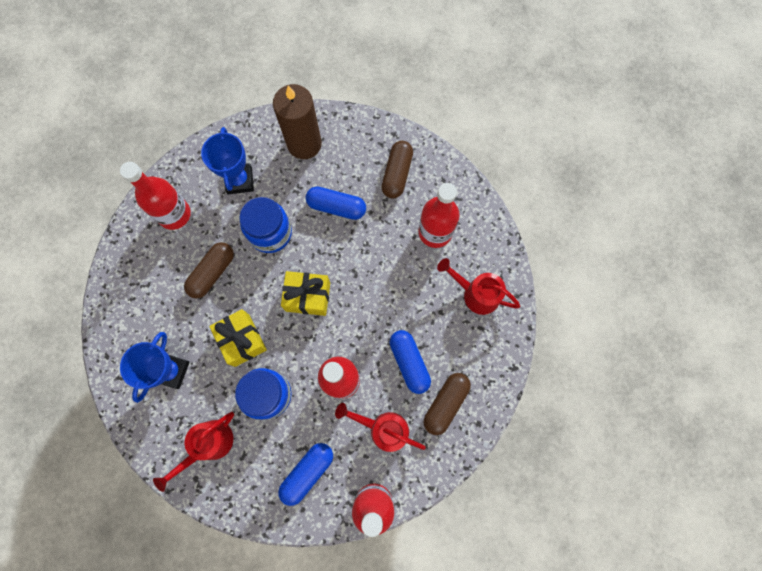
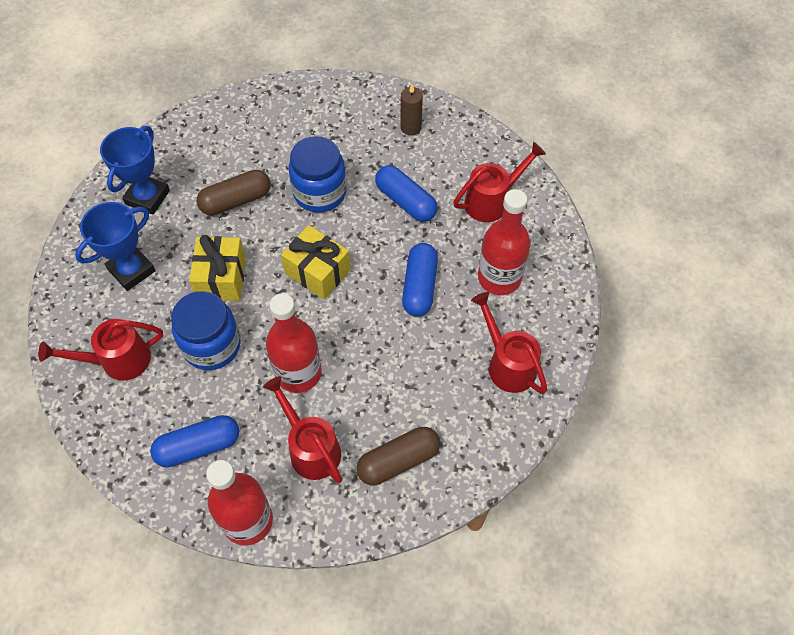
camera: 30 degrees right, 15 degrees down
red bottle [120,162,191,230] -> none
blue trophy [201,127,254,194] -> blue trophy moved to [100,126,170,215]
brown candle [273,84,322,159] -> brown candle [401,85,423,136], size x0.50
brown capsule [381,141,413,198] -> red watering can [453,142,546,222]
blue capsule [390,330,431,394] -> blue capsule moved to [402,243,438,316]

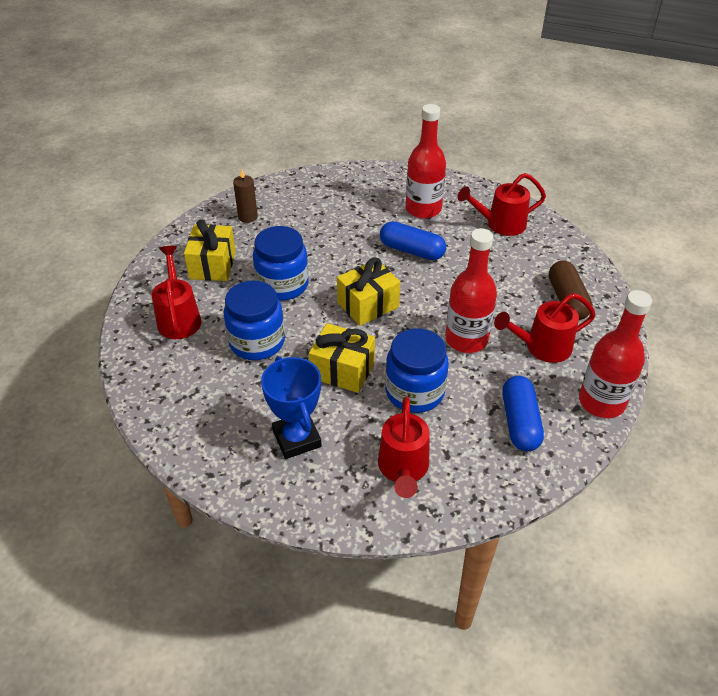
camera: 70 degrees left, 15 degrees down
blue trophy [100,126,170,215] -> none
brown capsule [197,170,271,216] -> blue jar [224,280,285,360]
blue capsule [375,165,437,222] -> none
red watering can [453,142,546,222] -> red watering can moved to [151,246,201,339]
none -> yellow gift [184,219,236,281]

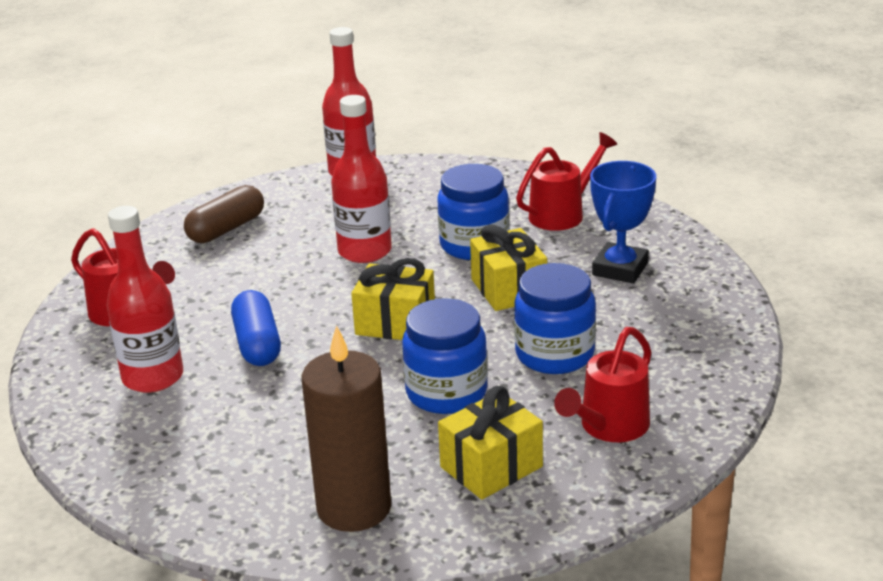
camera: 130 degrees left, 15 degrees down
brown candle [233,169,258,223] -> brown candle [302,325,391,532], size x1.99
red watering can [494,293,596,363] -> none
blue capsule [502,376,544,452] -> none

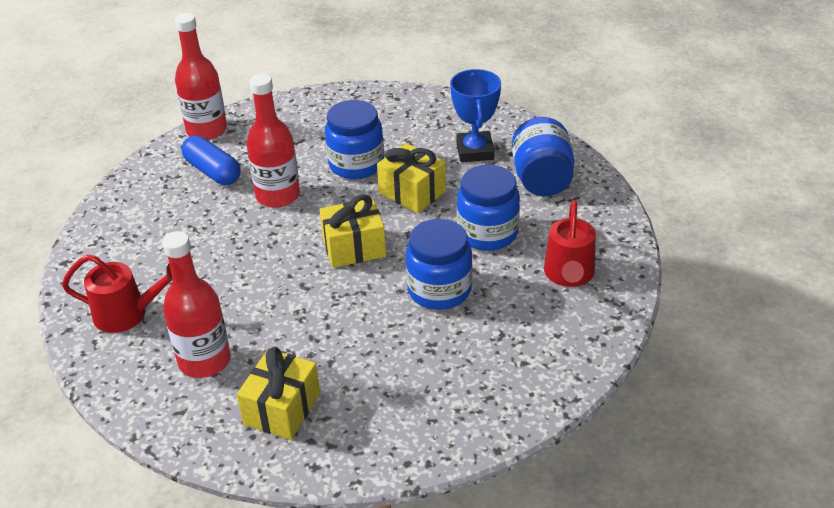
camera: 30 degrees left, 10 degrees up
brown capsule [184,185,264,243] -> none
blue capsule [231,290,281,366] -> blue capsule moved to [181,136,241,185]
brown candle [302,325,391,532] -> none
yellow gift [438,386,543,500] -> yellow gift moved to [237,347,320,440]
red watering can [516,132,617,231] -> none
none -> blue jar [512,117,574,196]

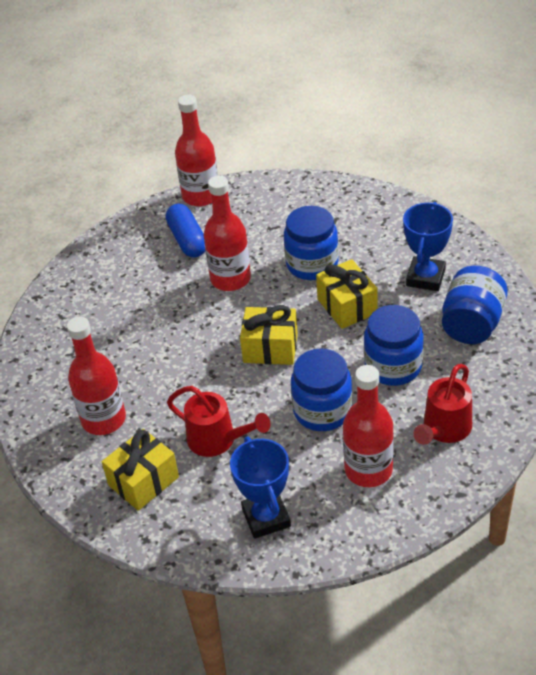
camera: 25 degrees right, 5 degrees up
red watering can [62,254,172,333] -> red watering can moved to [167,386,270,457]
none -> blue trophy [230,437,291,539]
none -> red bottle [343,365,394,487]

